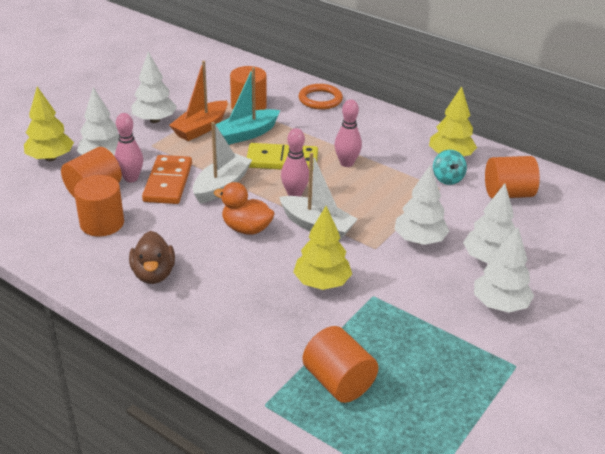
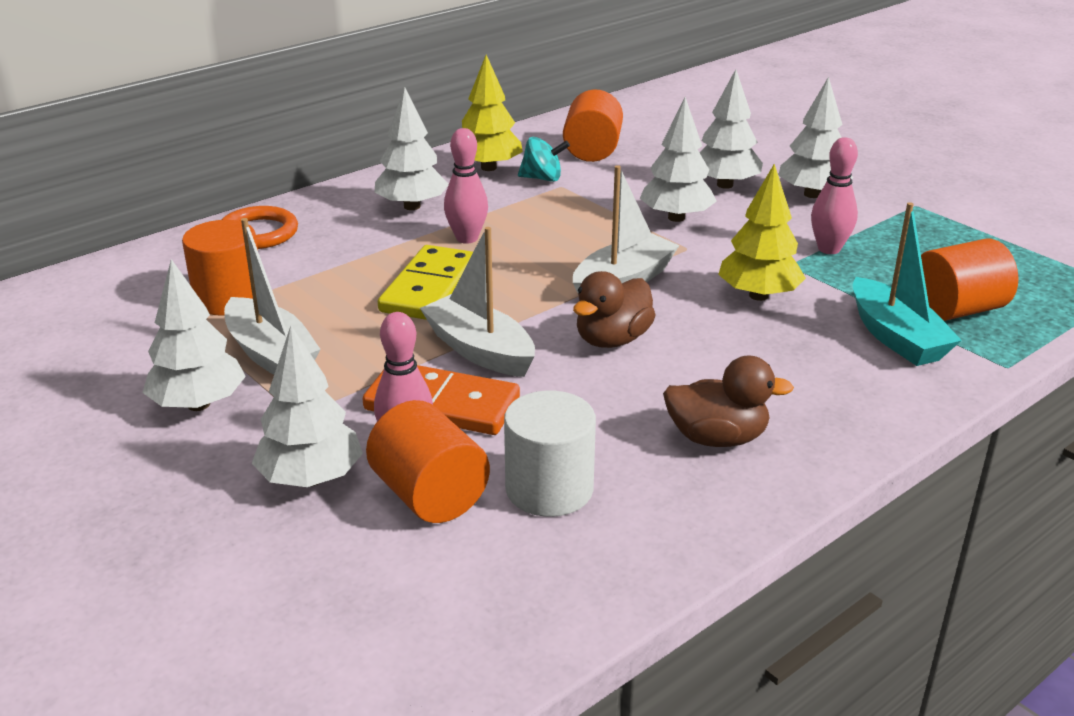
camera: 75 degrees left, 5 degrees down
yellow tree [24,87,74,161] -> none
orange cylinder [74,175,124,237] -> white cylinder [504,390,596,517]
orange boat [169,61,228,141] -> white boat [224,218,321,375]
orange duck [214,182,275,235] -> brown duck [573,271,656,348]
turquoise boat [215,67,280,145] -> turquoise boat moved to [853,202,962,366]
pink bowling pin [281,128,309,197] -> pink bowling pin moved to [811,137,858,254]
none -> white tree [374,87,449,210]

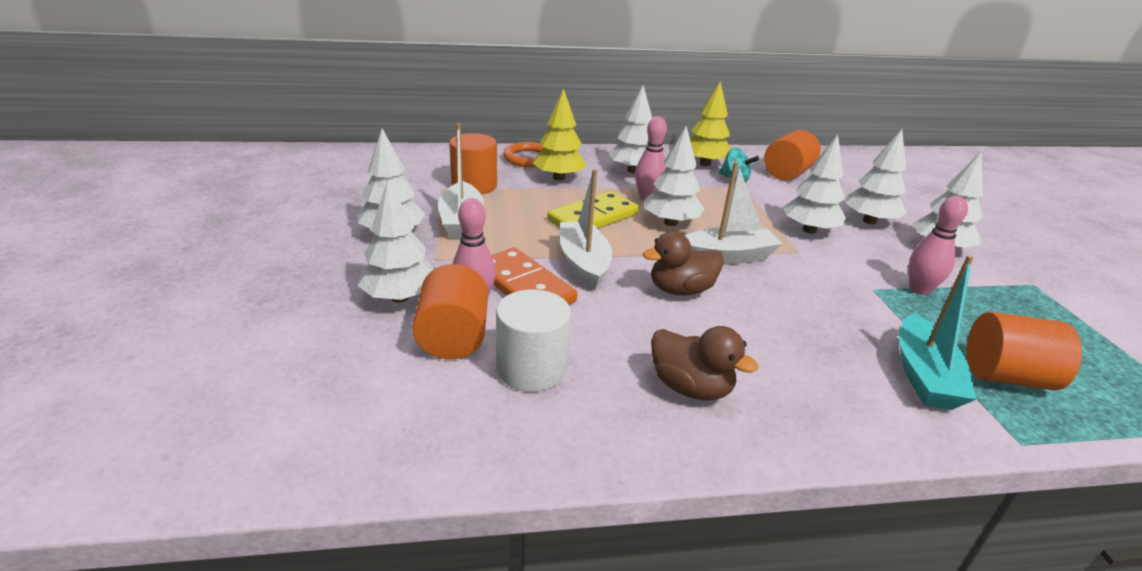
camera: 30 degrees right, 0 degrees up
yellow tree [718,164,806,301] -> yellow tree moved to [533,88,587,181]
none -> white tree [644,126,704,226]

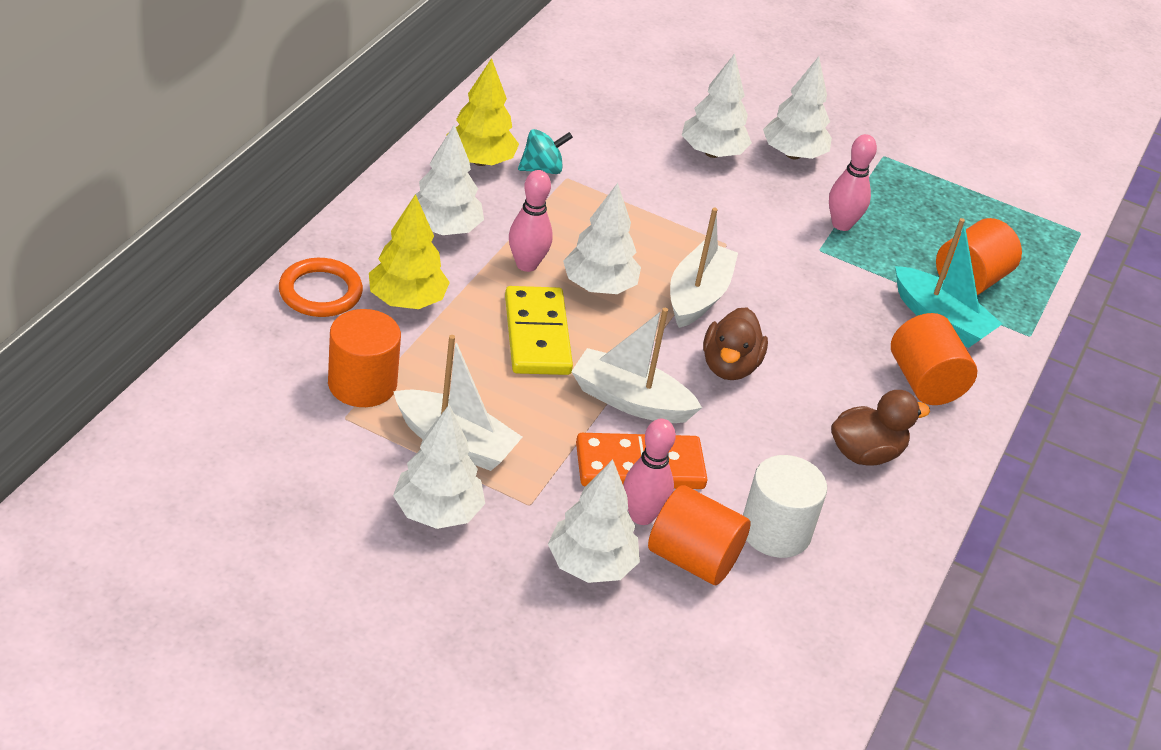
camera: 60 degrees left, 10 degrees up
orange cylinder [764,130,820,180] -> orange cylinder moved to [891,313,977,405]
white tree [783,135,846,234] -> none

